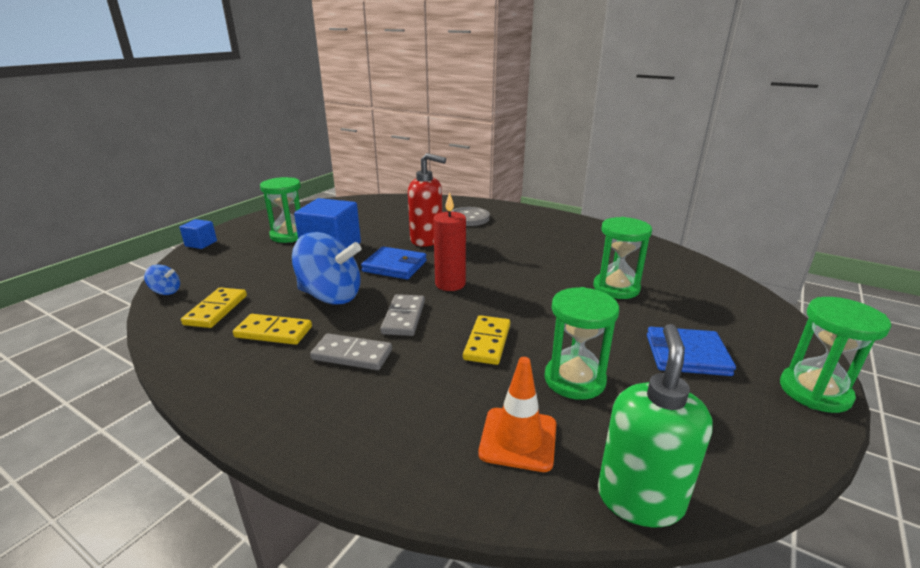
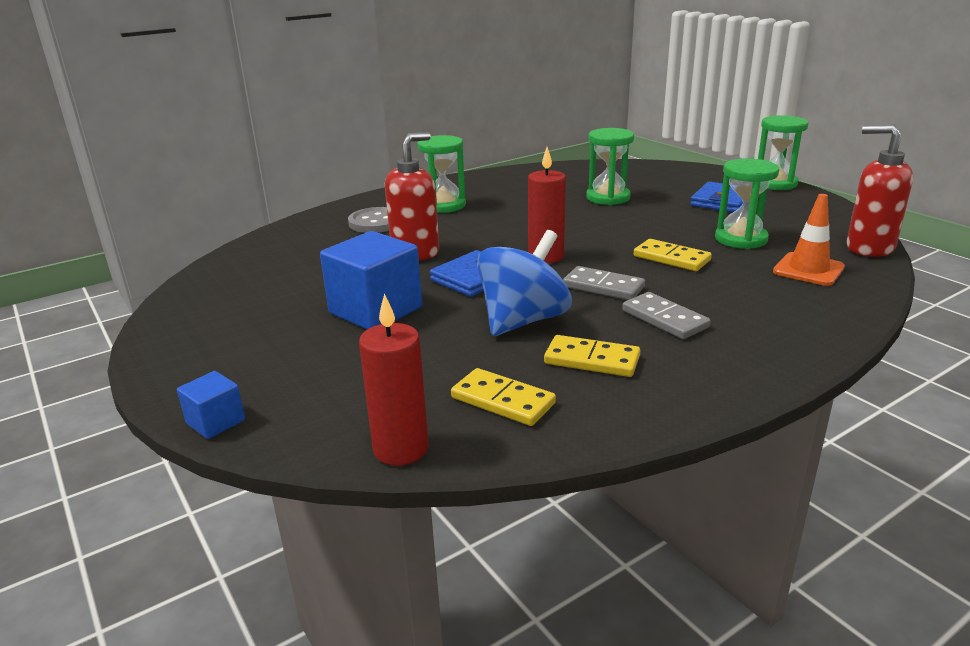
camera: 65 degrees left, 0 degrees up
blue spinning top [144,265,180,295] -> red candle [359,293,428,466]
yellow domino [233,314,312,345] -> yellow domino turned 75 degrees clockwise [544,335,640,377]
green hourglass [260,177,301,243] -> green hourglass moved to [418,135,466,213]
grey domino [310,333,392,370] -> grey domino turned 75 degrees counterclockwise [622,292,710,339]
green soap dispenser [598,324,713,527] -> red soap dispenser [847,125,913,257]

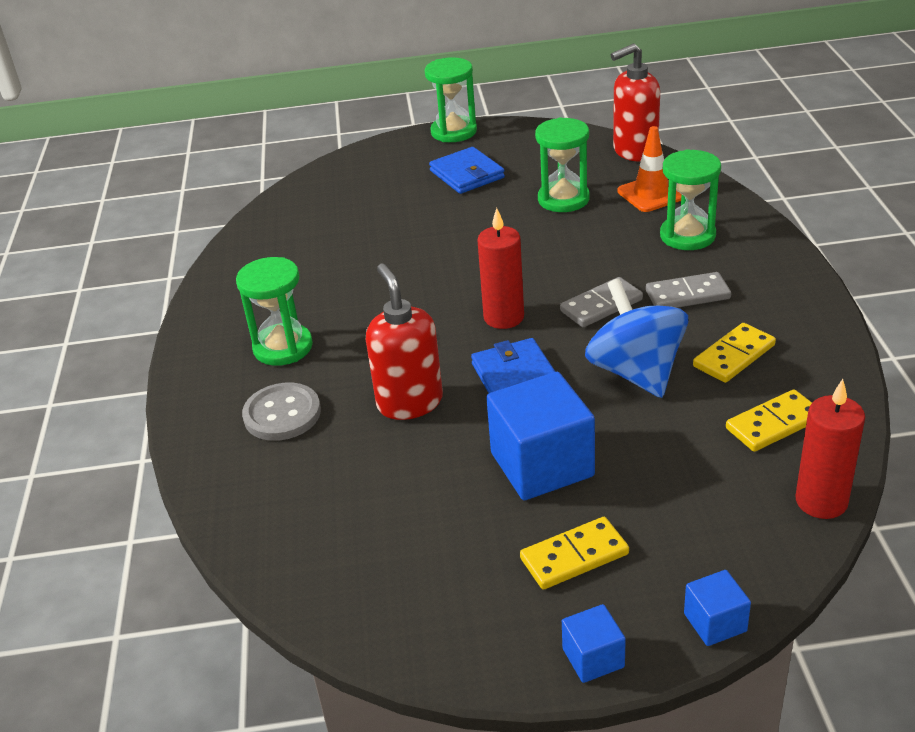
camera: 60 degrees left, 10 degrees up
green hourglass [586,128,634,205] -> green hourglass moved to [660,149,721,250]
yellow domino [634,239,712,271] -> yellow domino moved to [520,517,629,590]
none -> blue cube [562,604,626,683]

